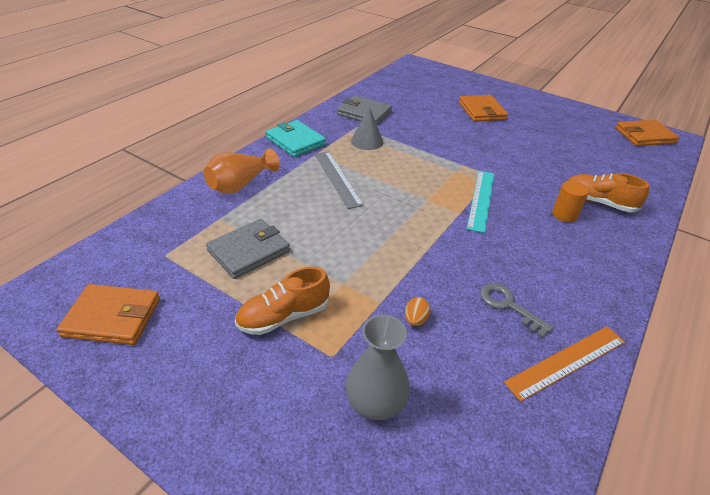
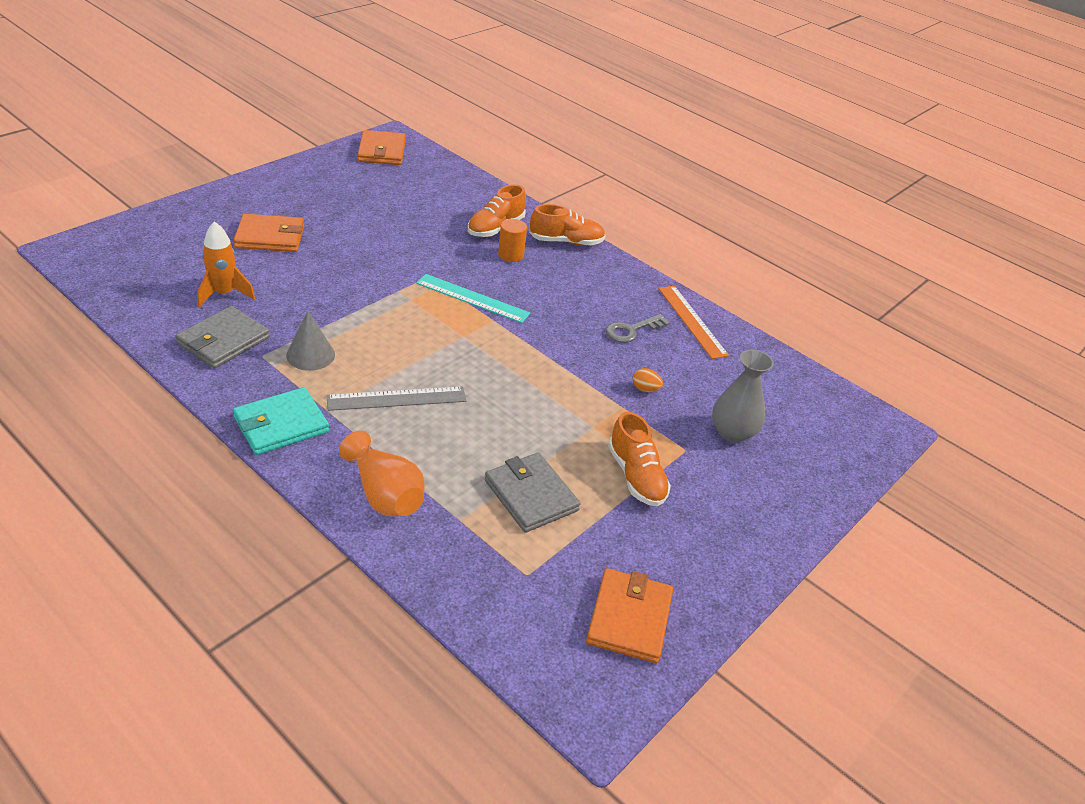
camera: 85 degrees left, 0 degrees up
none -> orange rocket [197,221,255,308]
none -> orange shoe [529,204,606,246]

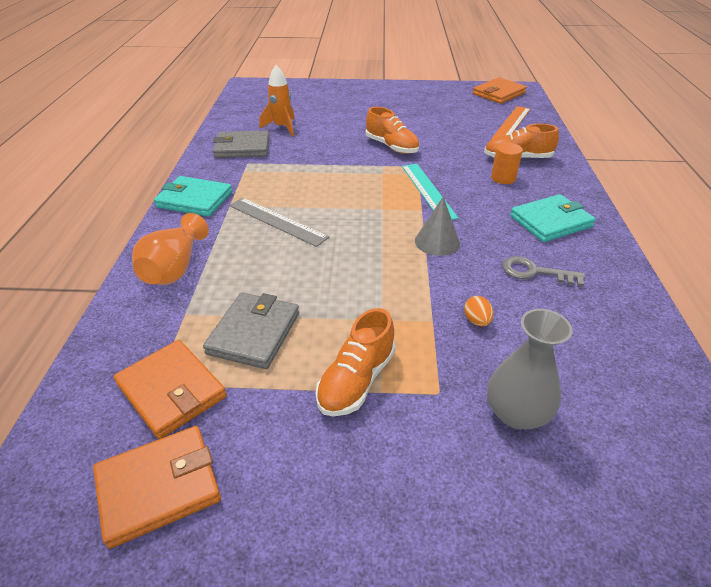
camera: 55 degrees right, 0 degrees up
orange wallet [233,214,304,252] -> orange wallet moved to [114,340,227,439]
grey cone [286,311,335,371] -> grey cone moved to [415,197,460,256]
orange shoe [529,204,606,246] -> orange shoe moved to [366,107,420,154]
orange ruler [658,286,729,359] -> orange ruler moved to [491,106,530,140]
none -> turquoise wallet [510,194,596,242]

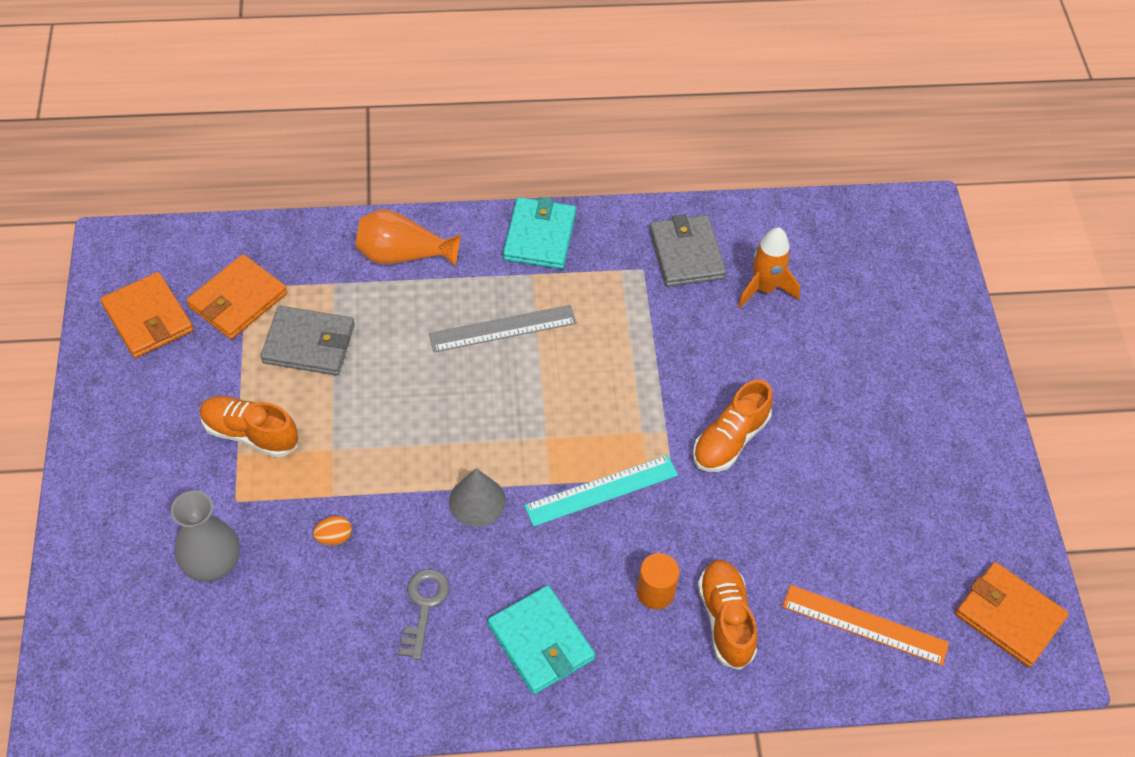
camera: 80 degrees right, 15 degrees up
grey ruler [229,198,329,247] -> grey ruler turned 45 degrees clockwise [429,305,577,352]

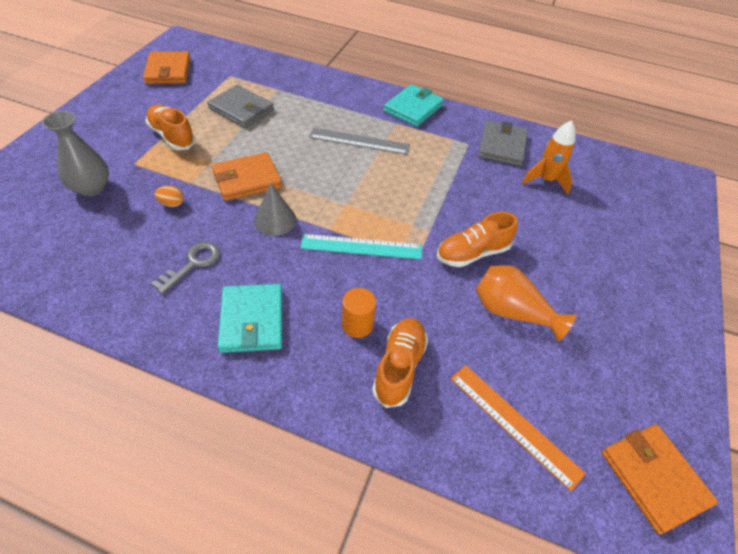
camera: 25 degrees right, 5 degrees down
orange wallet [186,254,287,339] -> orange wallet moved to [212,152,282,201]
orange vase [356,209,461,266] -> orange vase moved to [476,265,576,342]

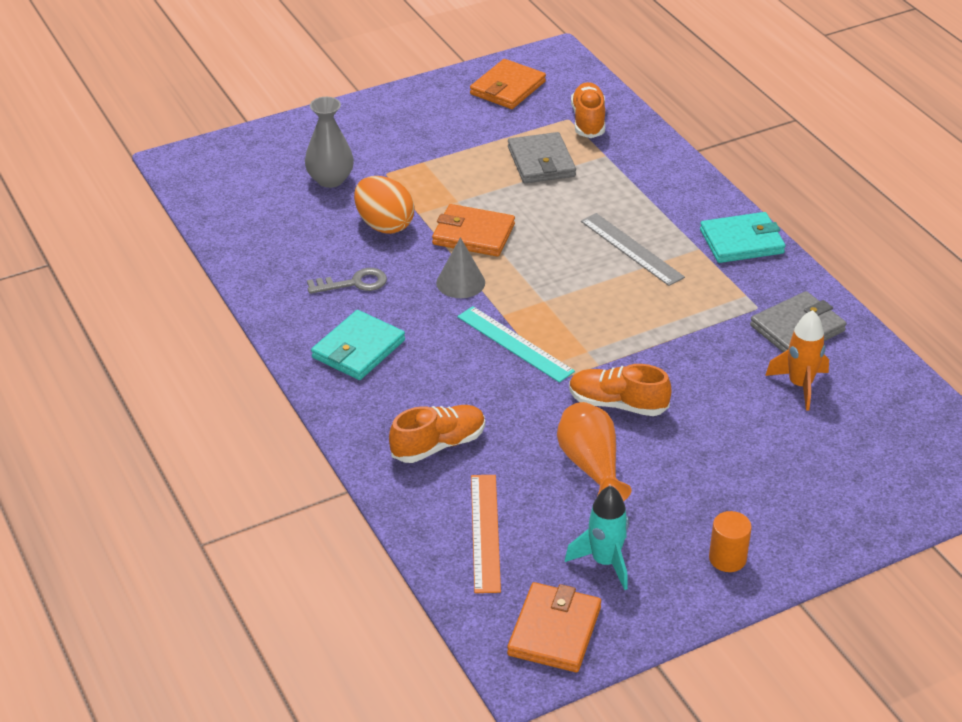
camera: 45 degrees right, 10 degrees down
orange shoe [146,105,196,150] -> orange shoe moved to [571,82,605,138]
orange egg [155,186,184,207] -> orange egg [354,176,415,234], size x2.23
orange cylinder [342,288,376,338] -> orange cylinder moved to [709,511,752,572]
none -> turquoise rocket [565,485,629,590]

